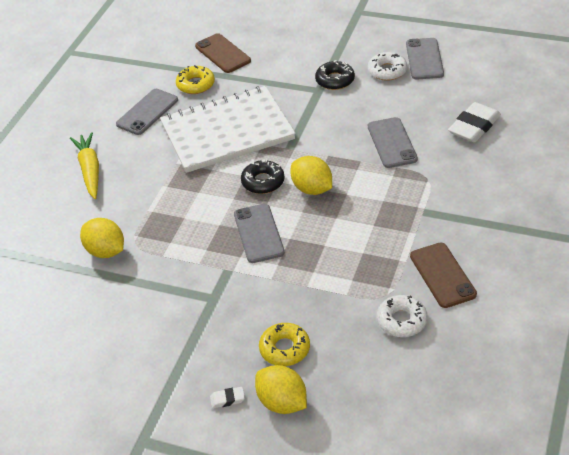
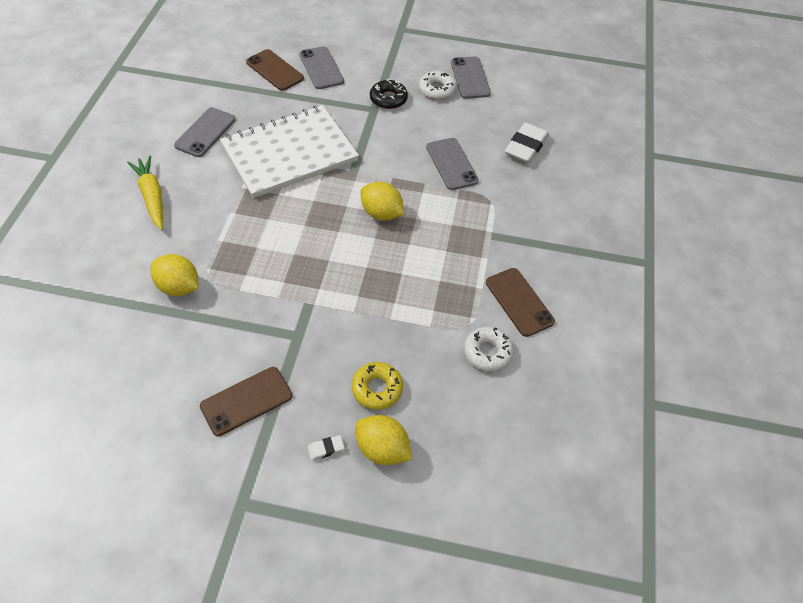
camera: 15 degrees left, 10 degrees up
yellow donut [176,65,215,94] -> none
grey phone [234,204,285,263] -> grey phone moved to [299,46,344,89]
black donut [241,159,285,194] -> none
none -> brown phone [200,367,292,436]

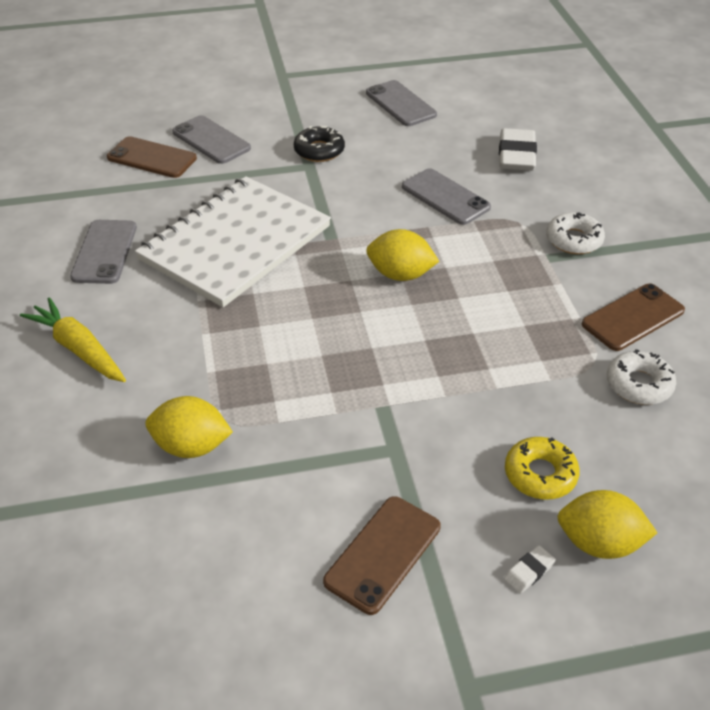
camera: 20 degrees left, 10 degrees down
white donut [419,71,456,100] -> white donut moved to [546,212,605,254]
brown phone [486,268,555,337] -> brown phone turned 75 degrees counterclockwise [582,284,685,351]

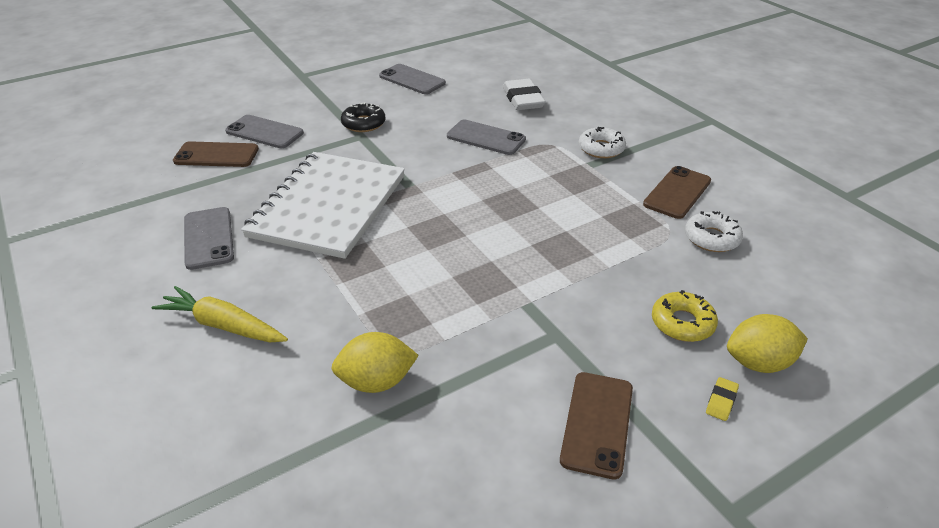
camera: 20 degrees left, 5 degrees down
yellow lemon [366,229,439,281] -> none
white eraser [504,545,556,594] -> yellow eraser [706,377,739,421]

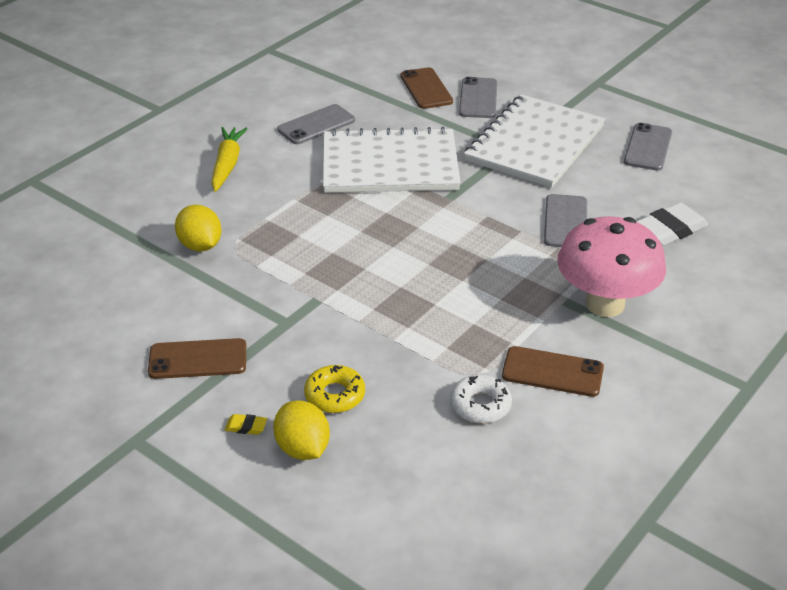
camera: 70 degrees right, 0 degrees up
black donut [341,102,386,132] -> white notebook [464,94,605,188]
white donut [579,127,626,158] -> pink mushroom [557,216,666,317]

